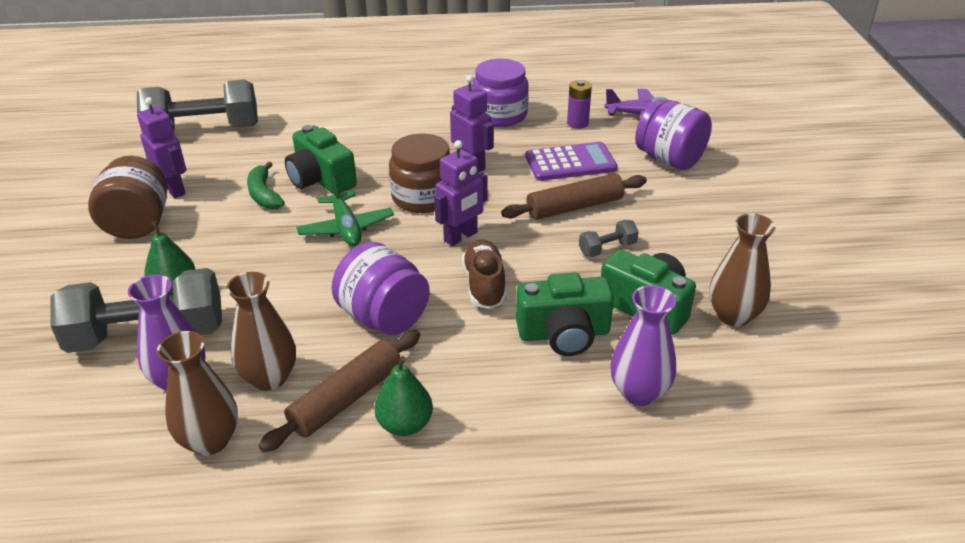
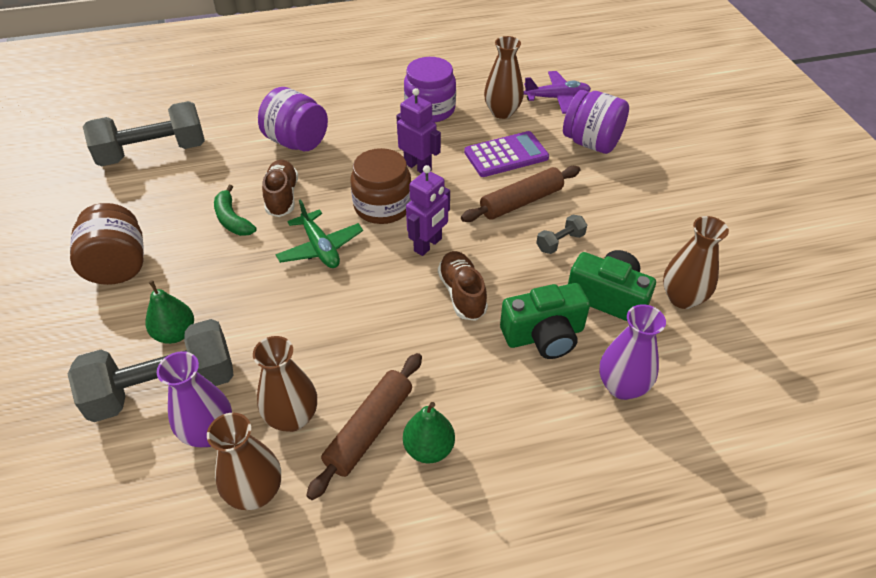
camera: 10 degrees left, 10 degrees up
purple robot [137,97,186,198] -> none
green camera [285,125,357,194] -> brown shoe [262,159,298,217]
purple jar [332,242,430,335] -> purple jar moved to [258,87,328,151]
purple battery [567,80,592,129] -> brown vase [484,36,524,119]

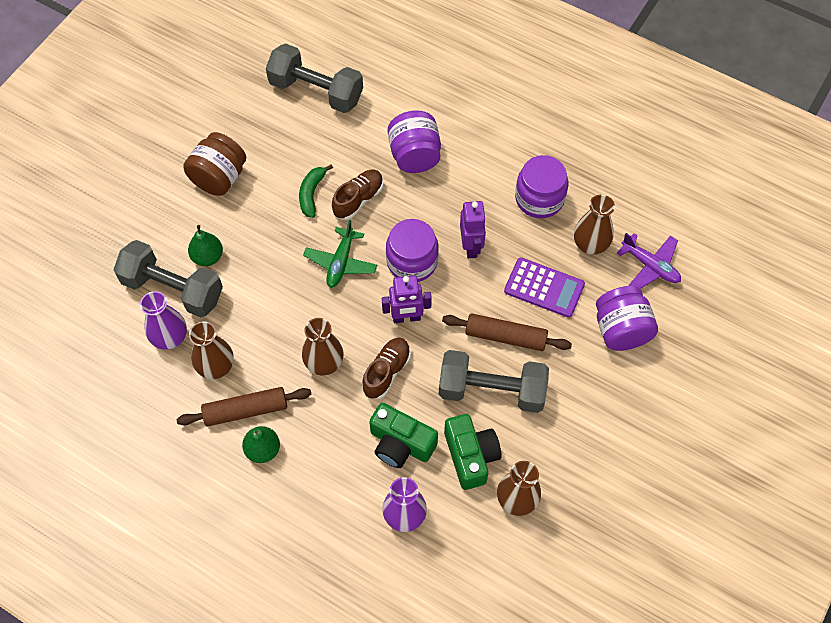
camera: 45 degrees right, 15 degrees up
brown vase [207,412,281,510] -> brown vase moved to [302,318,343,375]
brown jar [351,148,411,224] -> purple jar [386,219,439,282]
grey dumbbell [536,215,587,254] -> grey dumbbell [439,350,549,413], size x2.31

